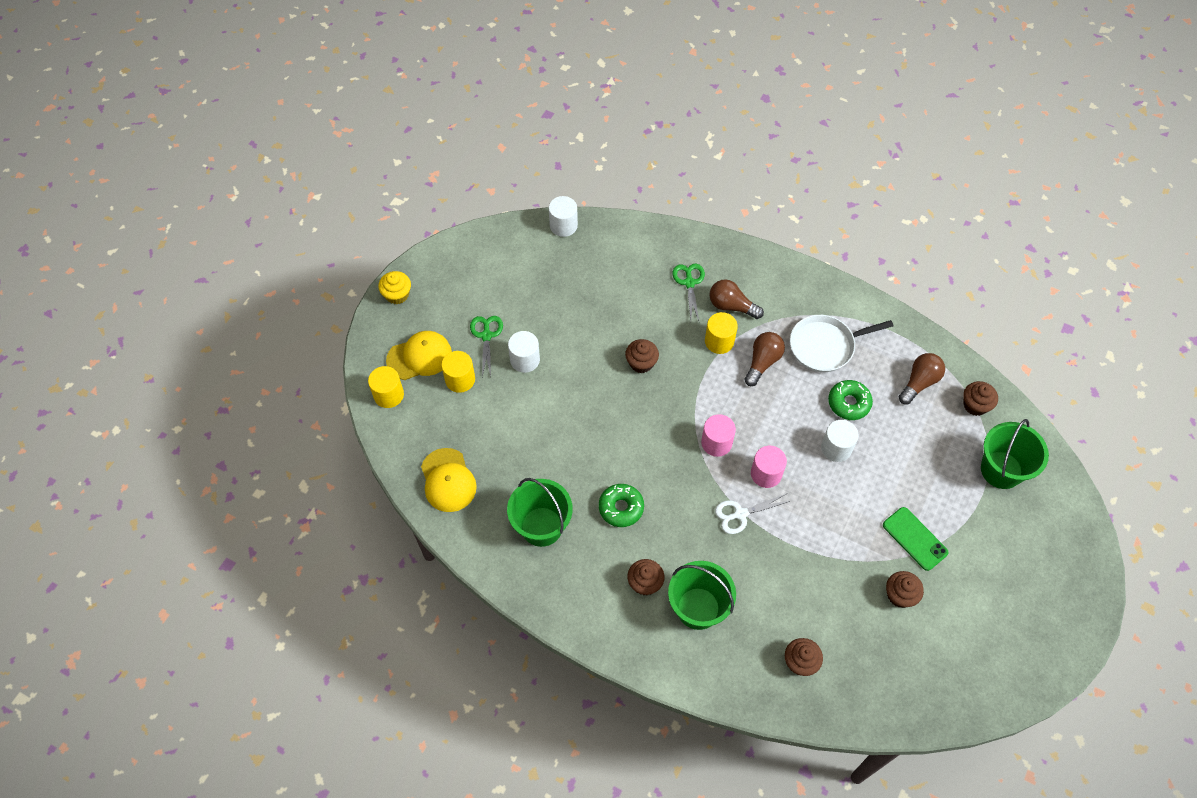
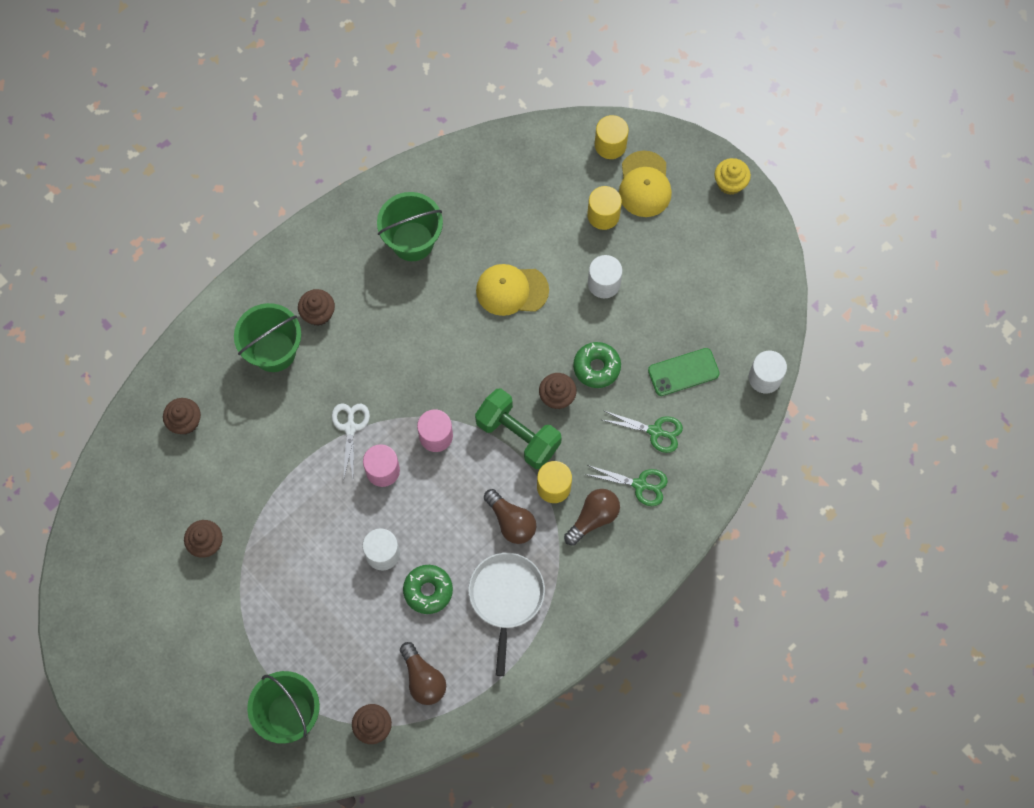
camera: 110 degrees right, 10 degrees up
yellow cap [421,448,477,512] -> yellow cap moved to [476,264,549,316]
green scissors [470,316,503,377] -> green scissors moved to [603,410,683,453]
green donut [599,484,644,527] -> green donut moved to [573,342,621,388]
green phone [883,507,949,571] -> green phone moved to [648,348,720,396]
none -> green dumbbell [475,388,562,469]

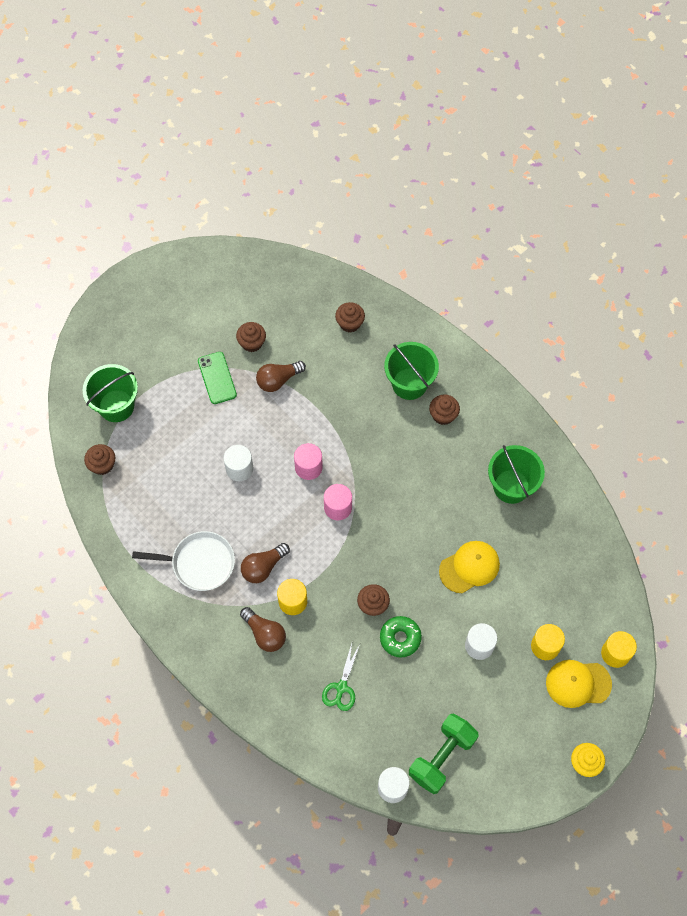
camera: 90 degrees right, 5 degrees down
white scissors [332,403,370,481] -> none
brown light bulb [400,642,446,705] -> brown light bulb moved to [256,361,306,392]
green donut [403,565,453,614] -> none
green dumbbell [475,388,562,469] -> green dumbbell moved to [409,713,479,794]
yellow cap [476,264,549,316] -> yellow cap turned 60 degrees clockwise [439,541,500,593]
green scissors [585,465,668,506] -> none
green phone [648,348,720,396] -> green phone moved to [198,352,237,404]

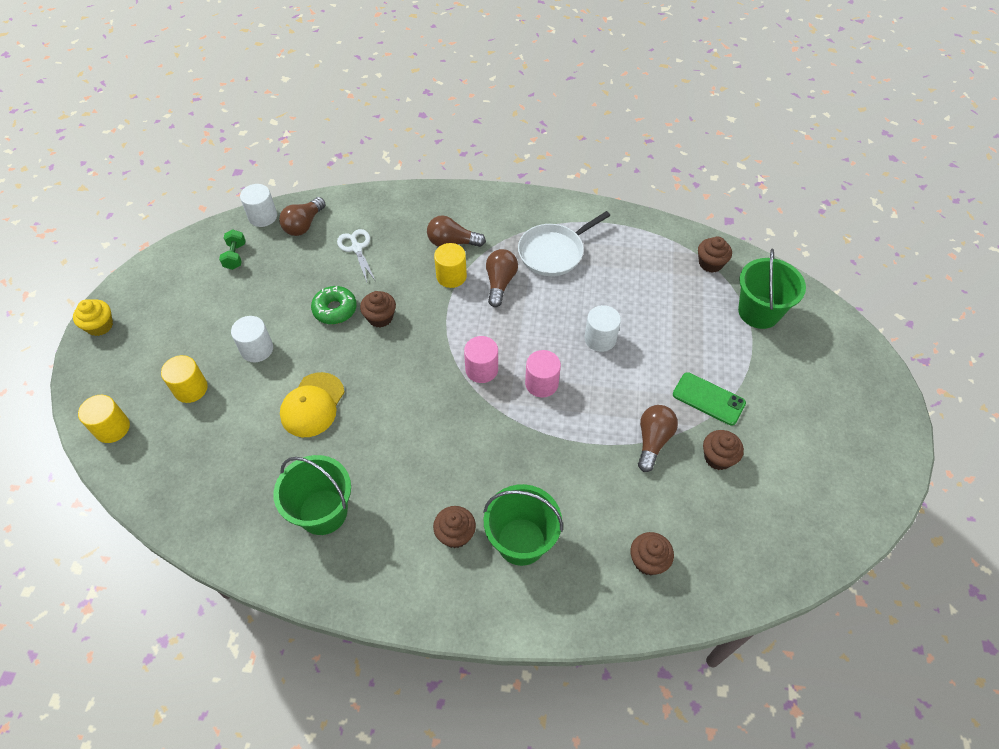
camera: 140 degrees right, 10 degrees down
green scissors [322,643,360,711] -> white scissors [337,229,375,282]
green dumbbell [409,713,479,794] -> green dumbbell [219,230,246,270], size x0.52
yellow cap [546,660,612,708] -> none
none -> brown light bulb [279,197,326,236]

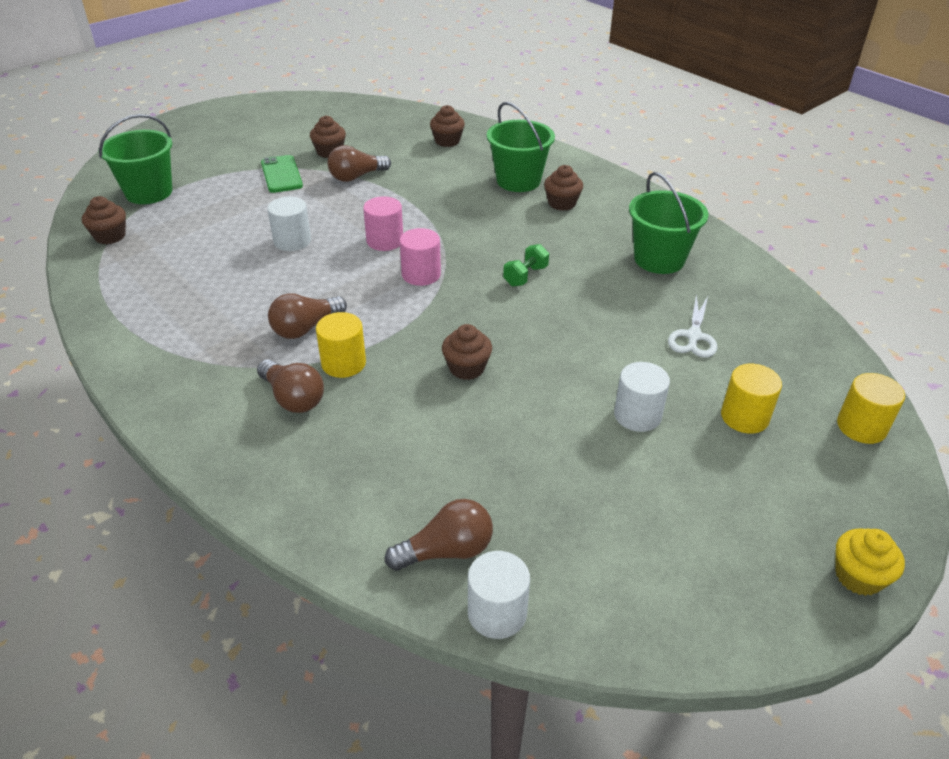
camera: 140 degrees left, 15 degrees down
green dumbbell [219,230,246,270] -> green dumbbell moved to [503,244,549,287]
yellow cap [280,372,344,437] -> none
green donut [311,286,357,324] -> none
white scissors [337,229,375,282] -> white scissors moved to [668,294,717,358]
white pan [518,211,610,276] -> none

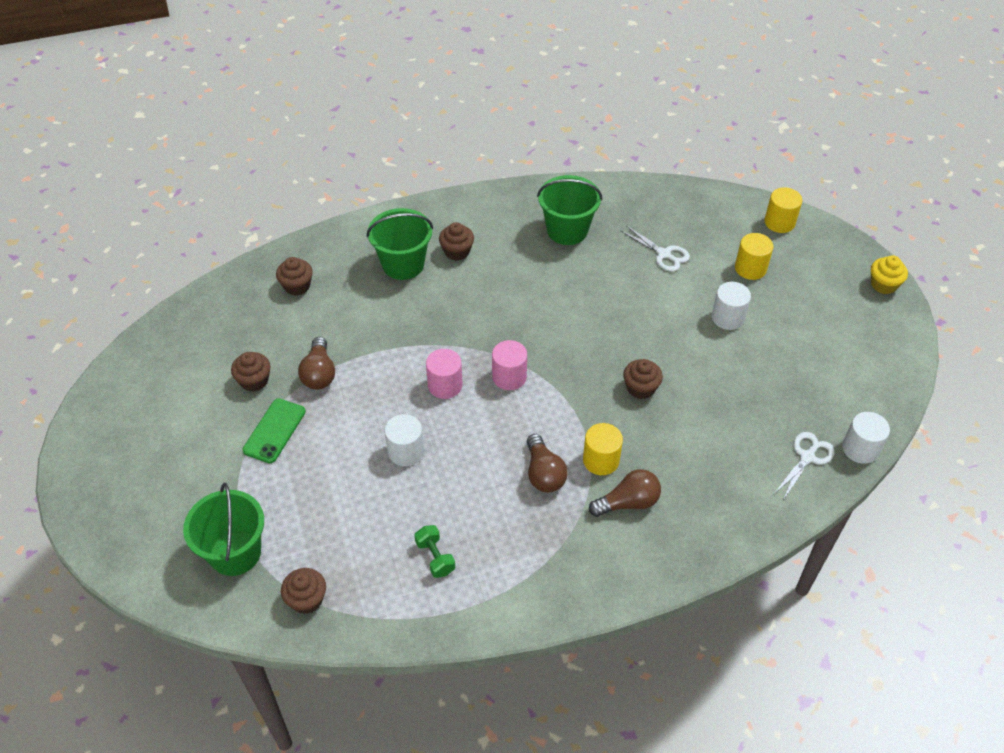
camera: 65 degrees left, 10 degrees up
green phone [261,155,303,193] -> green phone turned 75 degrees counterclockwise [243,399,306,463]
brown light bulb [385,499,493,571] -> white scissors [774,432,835,500]
green dumbbell [503,244,549,287] -> green dumbbell moved to [414,525,455,578]

